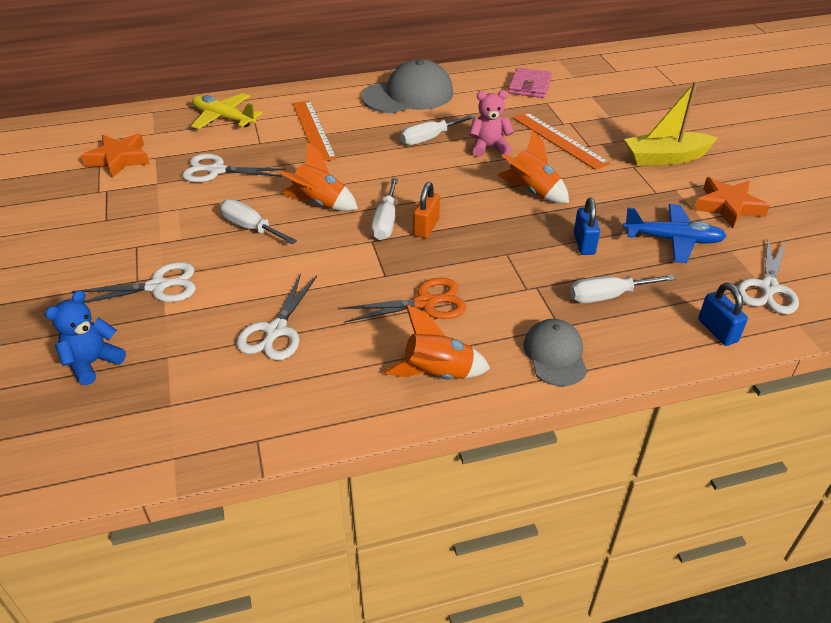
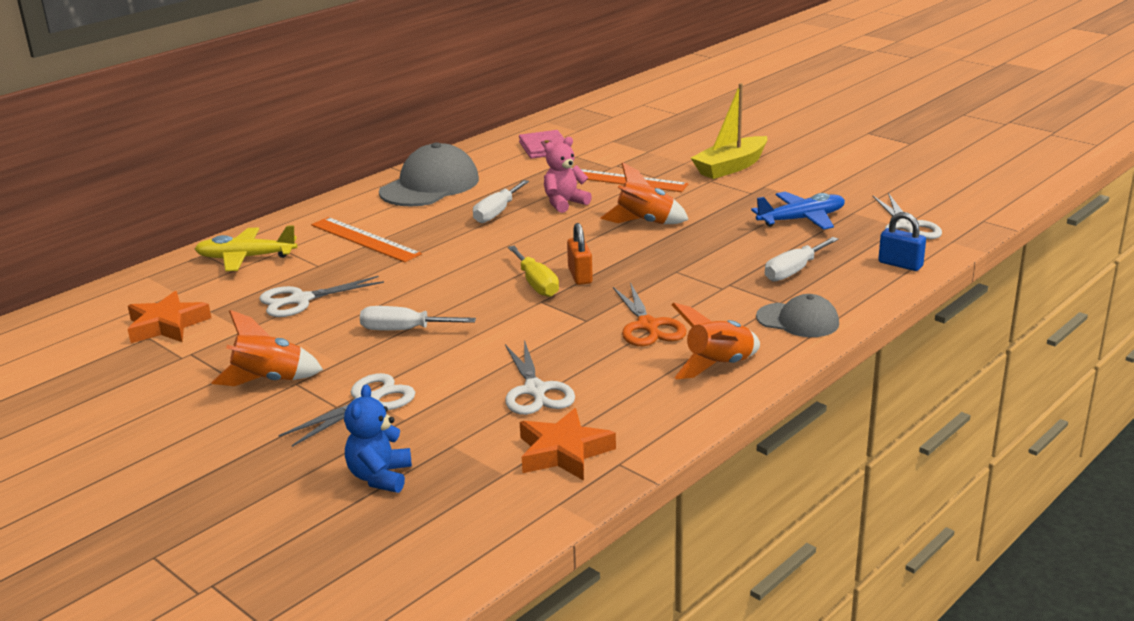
camera: 30 degrees left, 15 degrees down
orange rocket [280,142,358,211] -> orange rocket moved to [211,310,323,386]
orange scissors [341,278,466,322] -> orange scissors turned 120 degrees clockwise [613,283,687,346]
white screwdriver [371,178,398,240] -> yellow screwdriver [508,246,559,297]
grey cap [523,319,587,386] -> grey cap turned 150 degrees clockwise [756,294,839,337]
blue padlock [574,198,600,255] -> none
orange star [694,177,770,228] -> orange star moved to [520,408,616,481]

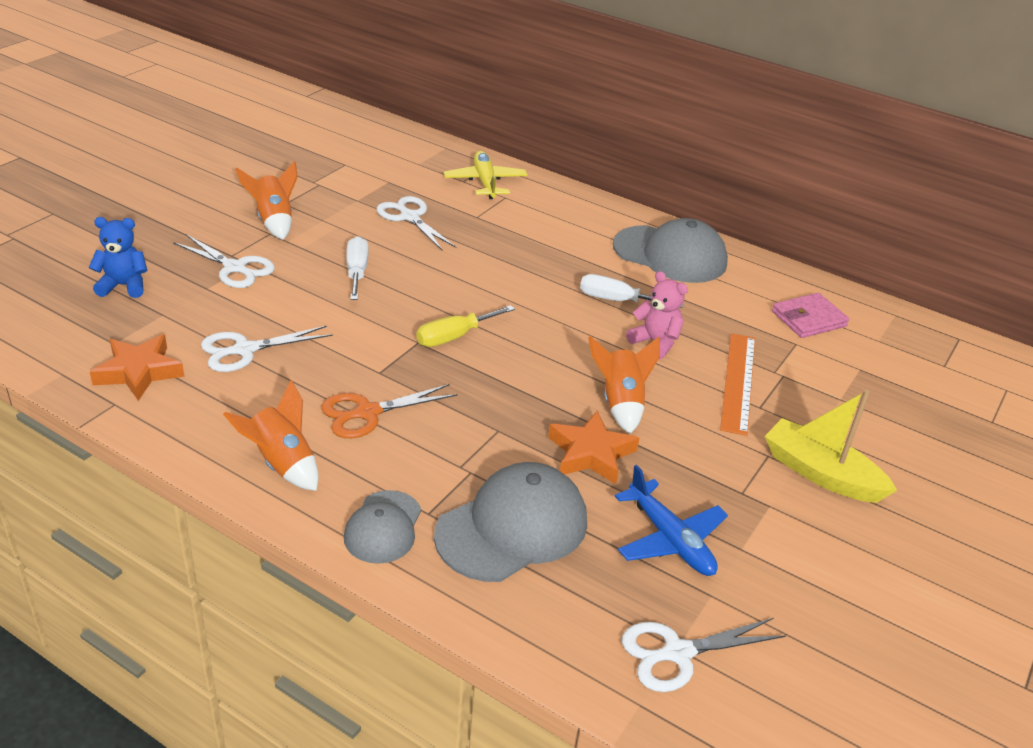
camera: 75 degrees right, 10 degrees up
orange star [128,291,211,343] -> orange star moved to [548,410,639,484]
orange ruler [311,217,422,262] -> none
orange padlock [567,223,593,285] -> none
white screwdriver [765,237,839,282] -> grey cap [434,462,587,582]
blue padlock [878,212,926,271] -> none

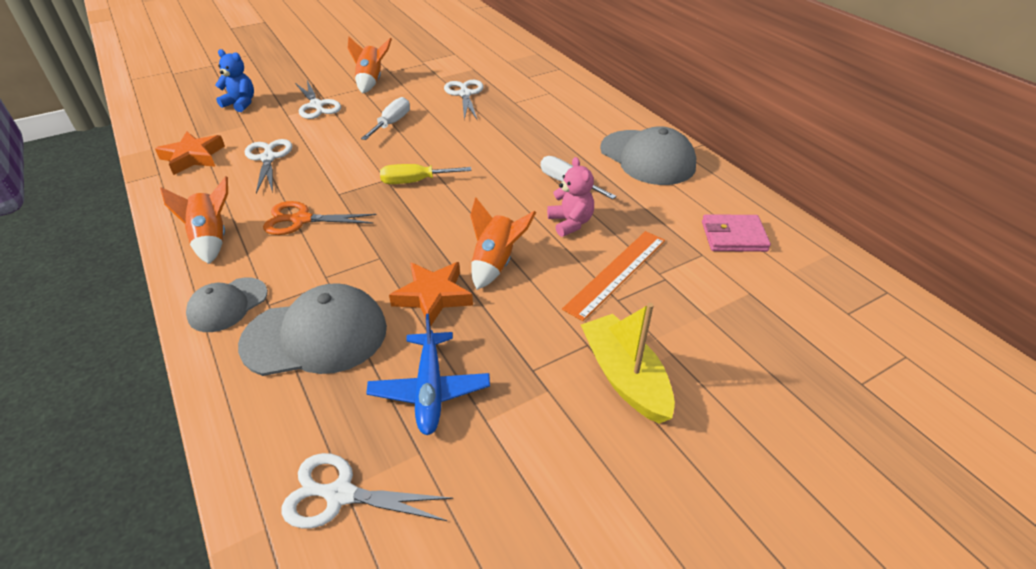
camera: 30 degrees right, 5 degrees up
white scissors [201,325,333,372] -> white scissors turned 75 degrees clockwise [245,139,292,194]
yellow plane [444,151,528,199] -> none

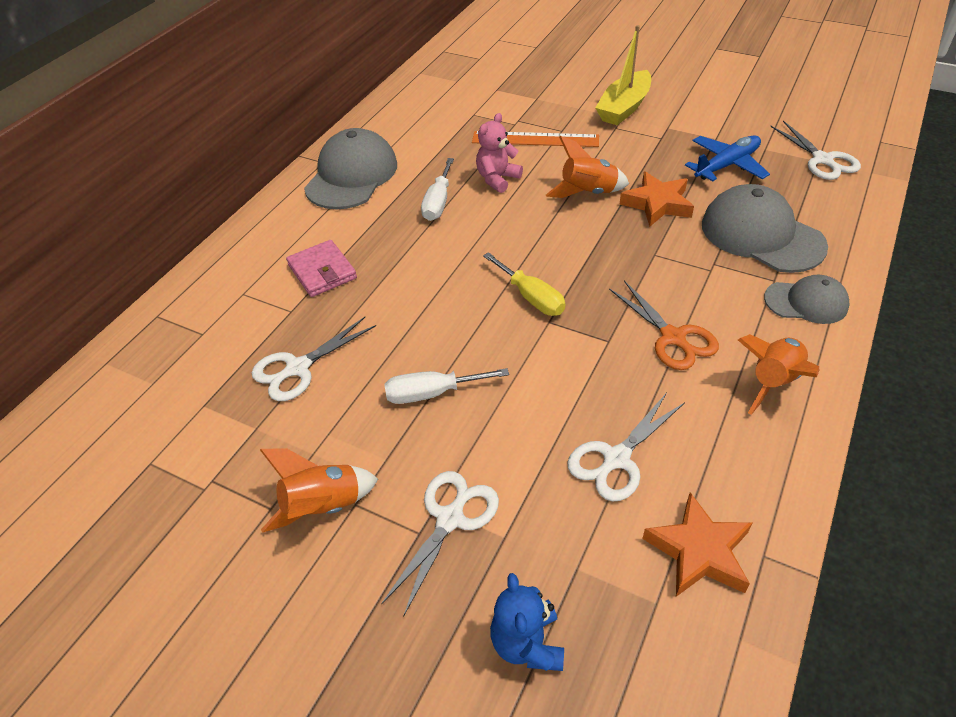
camera: 120 degrees left, 5 degrees up
pink wallet [702,214,771,252] -> pink wallet moved to [286,240,357,297]

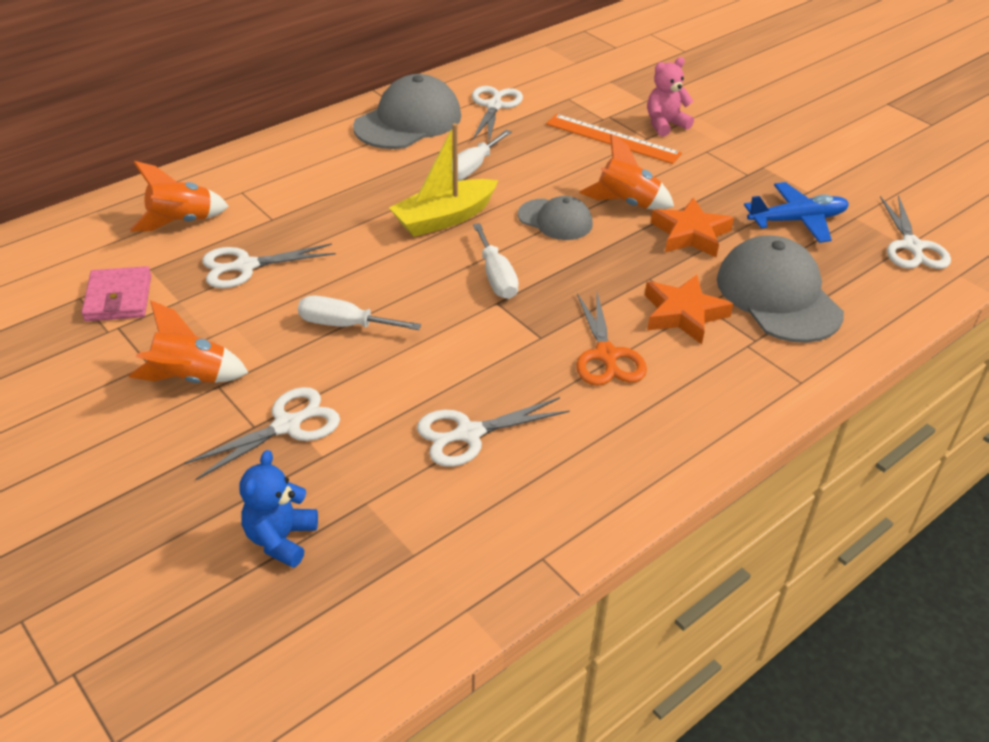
camera: 20 degrees right, 5 degrees down
pink wallet [286,240,357,297] -> pink wallet moved to [81,266,151,321]
pink teddy bear [476,113,523,193] -> pink teddy bear moved to [647,57,694,136]
yellow screwdriver [483,252,565,316] -> white screwdriver [473,223,519,299]
yellow boat [595,25,651,125] -> yellow boat moved to [389,123,498,237]
orange star [642,492,752,597] -> orange star moved to [645,275,733,345]
orange rocket [738,334,819,415] -> orange rocket moved to [130,161,229,231]
grey cap [764,275,850,324] -> grey cap moved to [518,196,593,240]
none -> white scissors [472,86,523,142]

